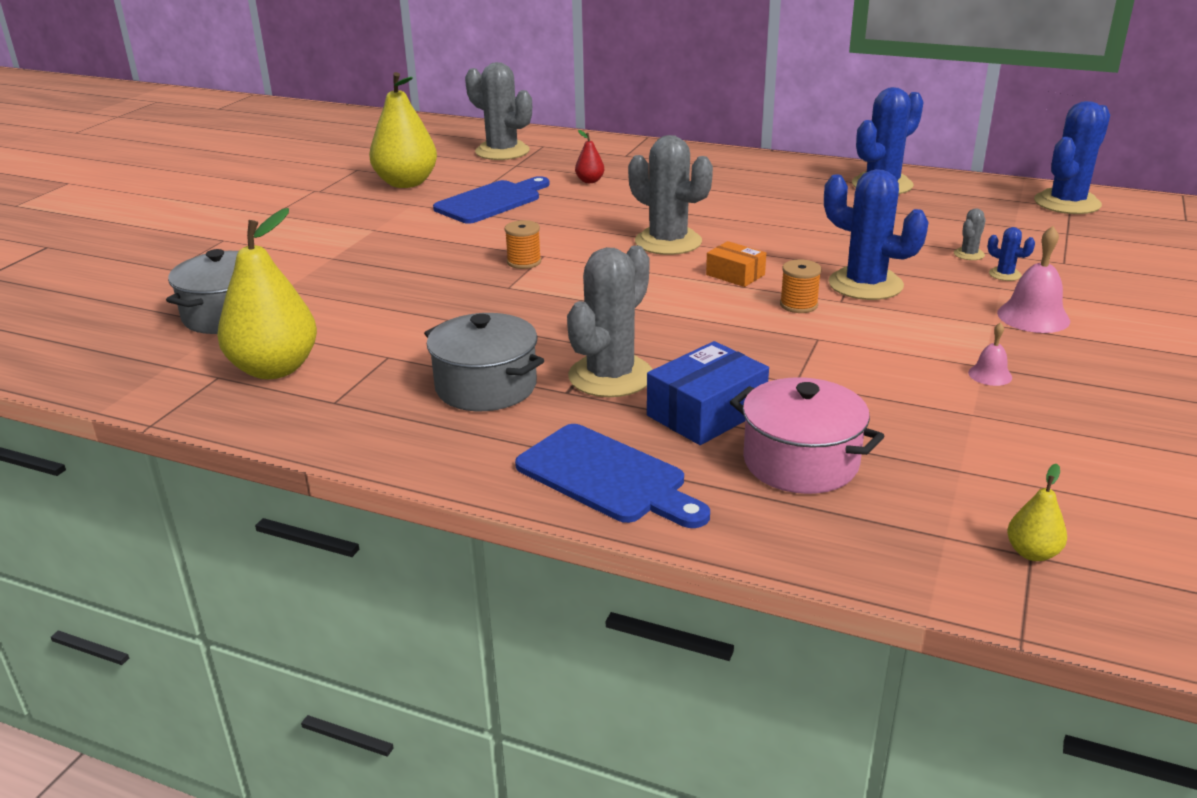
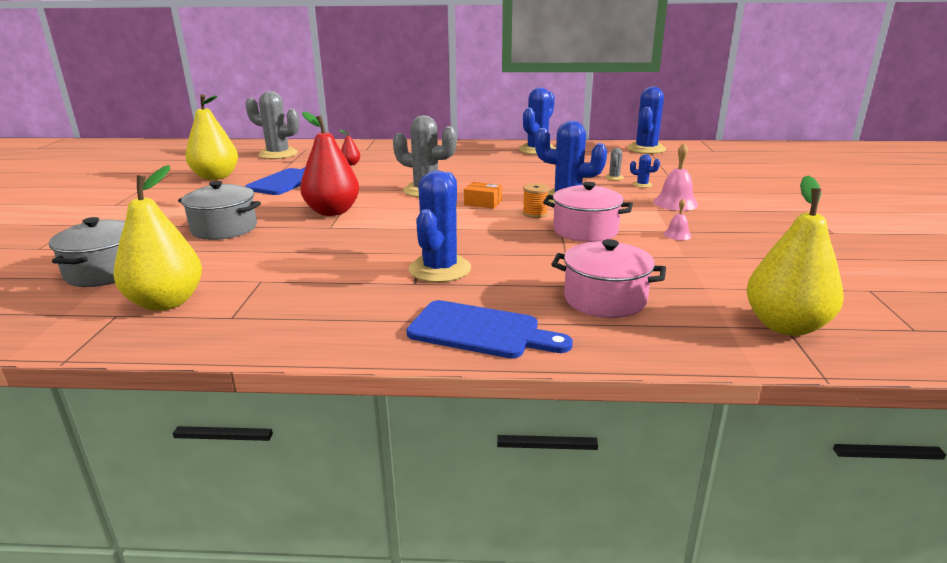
camera: 20 degrees left, 5 degrees down
grey pot [424,313,544,411] -> grey pot moved to [178,181,261,240]
orange spool [505,220,541,269] -> red pear [300,111,359,216]
grey cactus [567,245,653,397] -> blue cactus [409,171,471,282]
blue box [647,341,769,445] -> none
yellow pear [1007,464,1067,561] -> yellow pear [747,176,844,336], size x2.25
none -> pink pot [543,182,633,242]

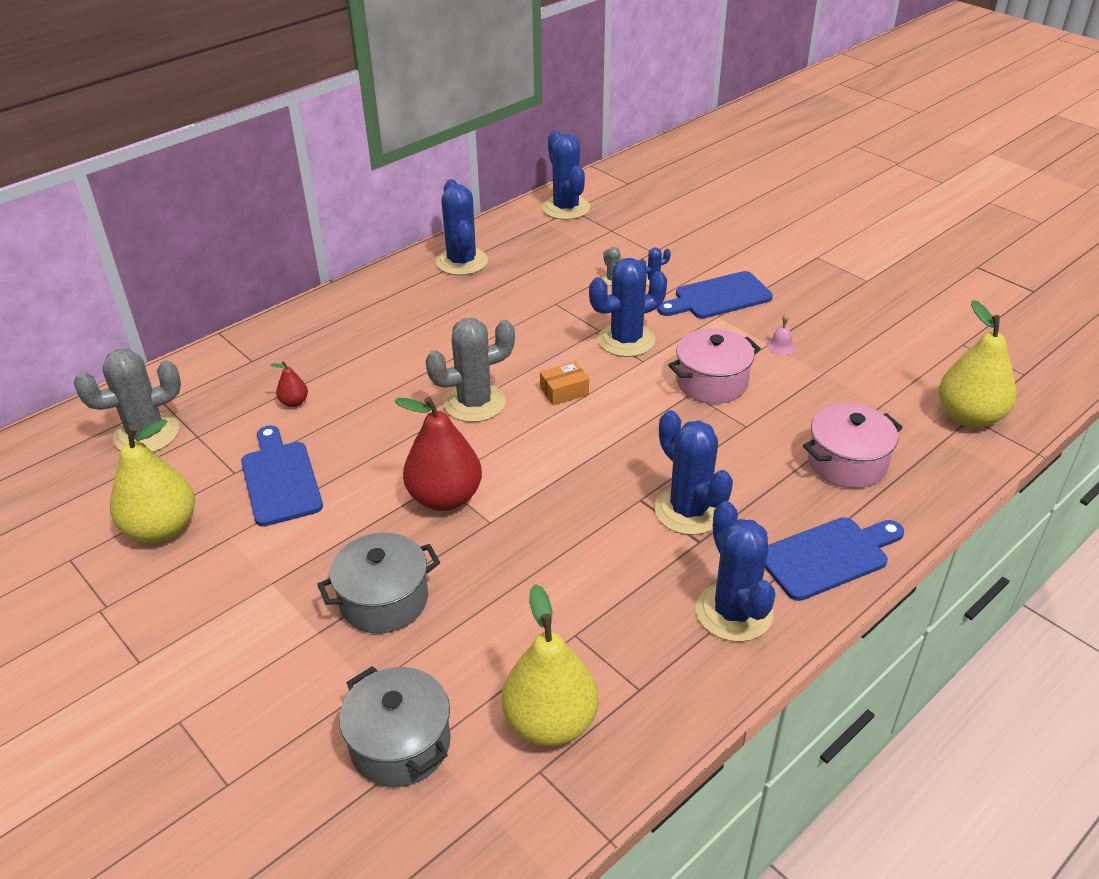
camera: 45 degrees left, 15 degrees up
orange spool [523,183,549,218] -> none
pink bell [653,143,698,211] -> blue cutting board [657,271,773,319]
none -> blue cactus [696,501,776,642]

